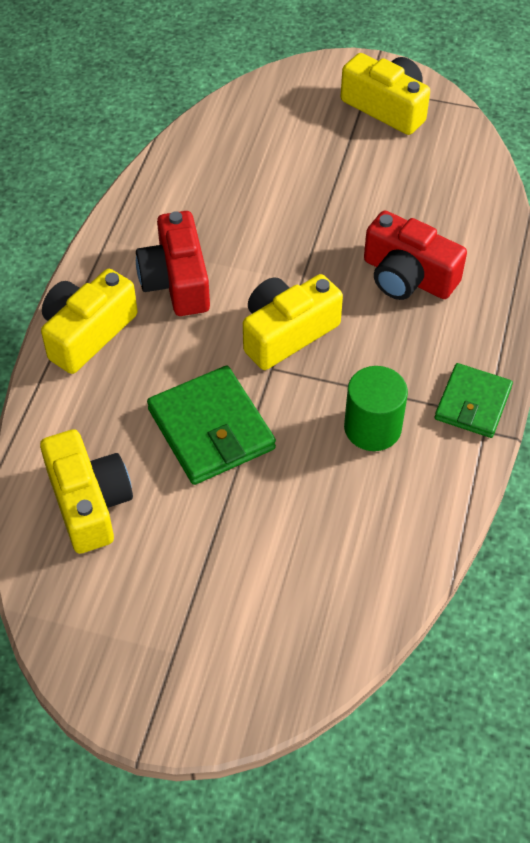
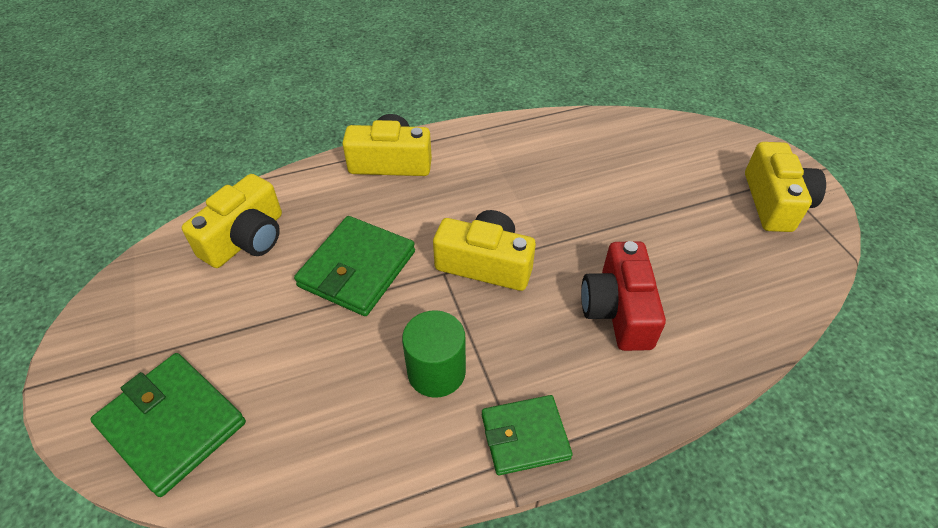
camera: 55 degrees right, 5 degrees down
red camera [136,211,210,316] -> none
none -> green wallet [90,353,246,497]

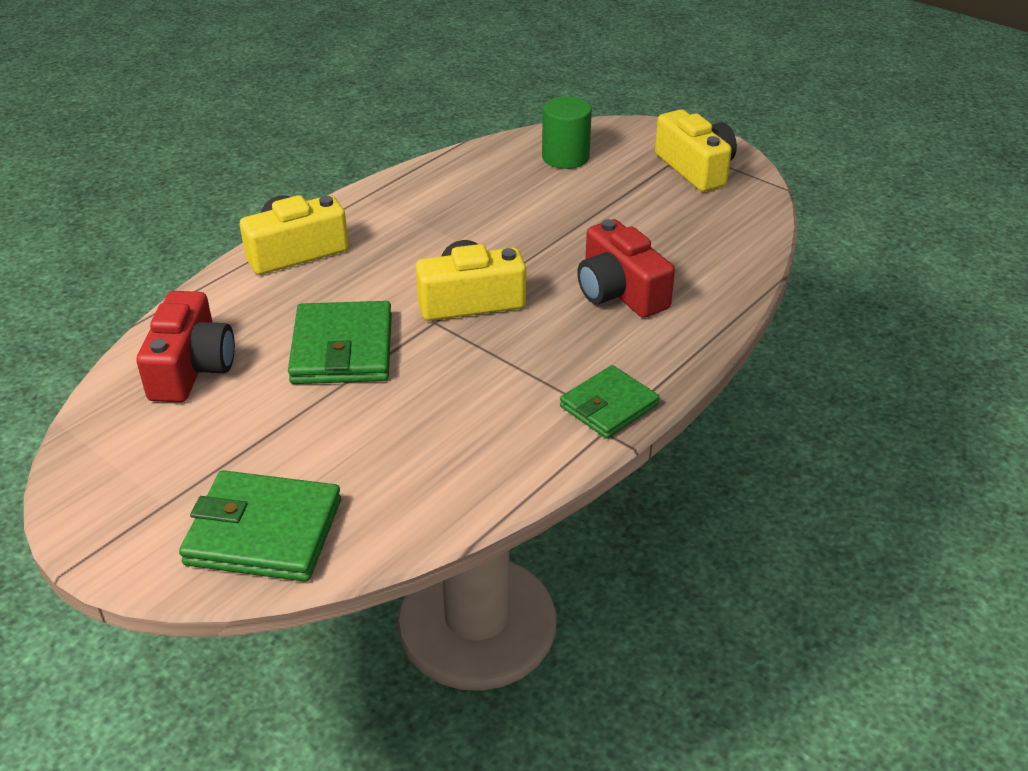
camera: 30 degrees left, 10 degrees down
yellow camera [182,174,282,268] -> red camera [137,291,235,402]
green cylinder [402,310,466,398] -> green cylinder moved to [542,97,592,169]

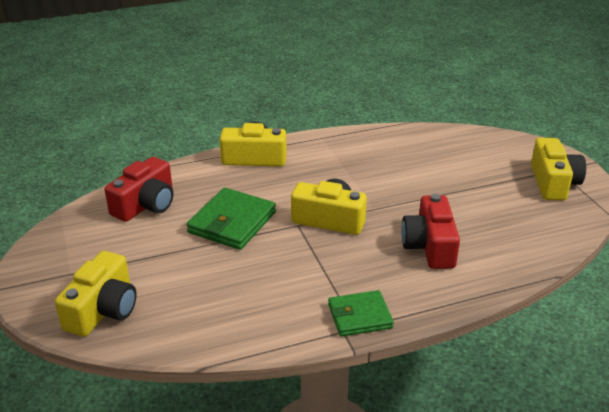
camera: 30 degrees right, 5 degrees down
green wallet [179,470,341,582] -> yellow camera [55,251,137,337]
green cylinder [542,97,592,169] -> none

